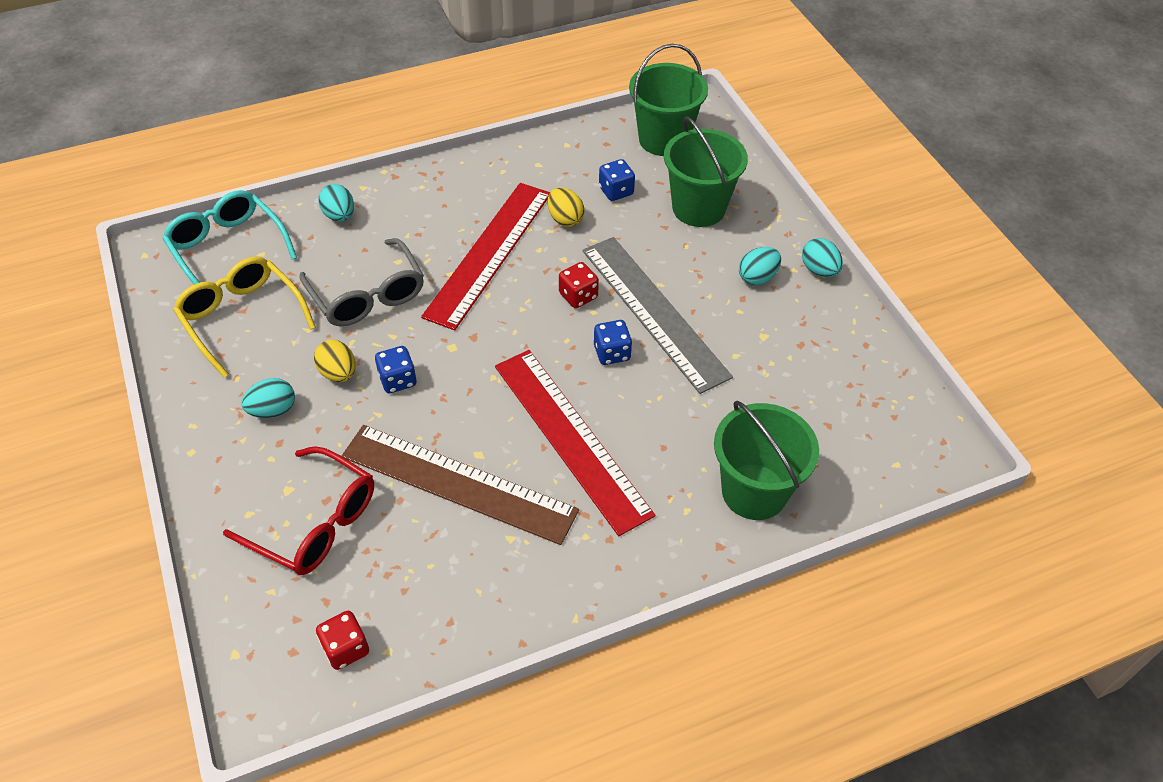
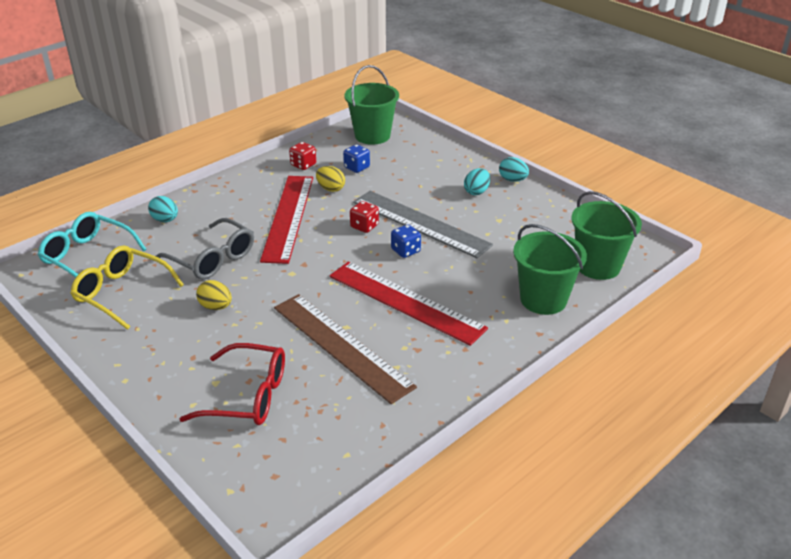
camera: 20 degrees left, 15 degrees down
turquoise egg [241,378,295,418] -> none
red dice [316,611,369,670] -> red dice moved to [289,142,316,170]
brown ruler [342,425,579,545] -> brown ruler turned 45 degrees clockwise [274,294,417,404]
blue dice [375,346,417,393] -> none
green bucket [664,116,748,227] -> green bucket moved to [571,191,642,280]

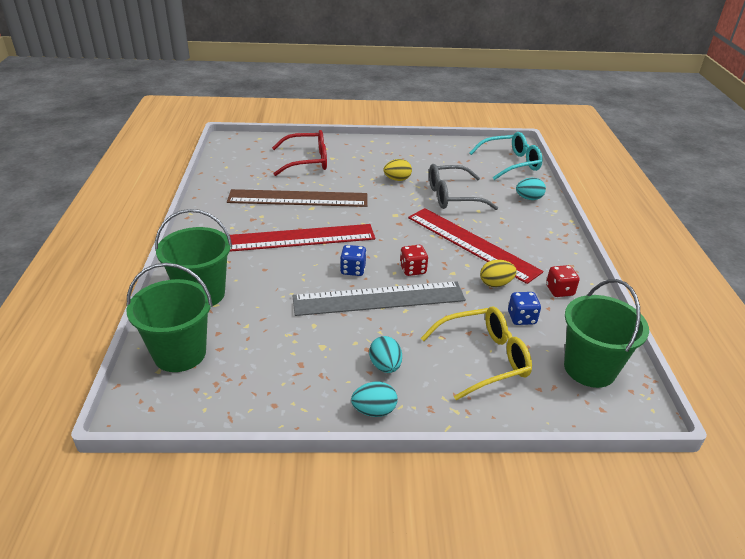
camera: 130 degrees right, 0 degrees up
yellow glasses [71,245,184,330] -> yellow glasses moved to [421,307,532,400]
red glasses [180,343,285,425] -> red glasses turned 150 degrees counterclockwise [272,130,327,176]

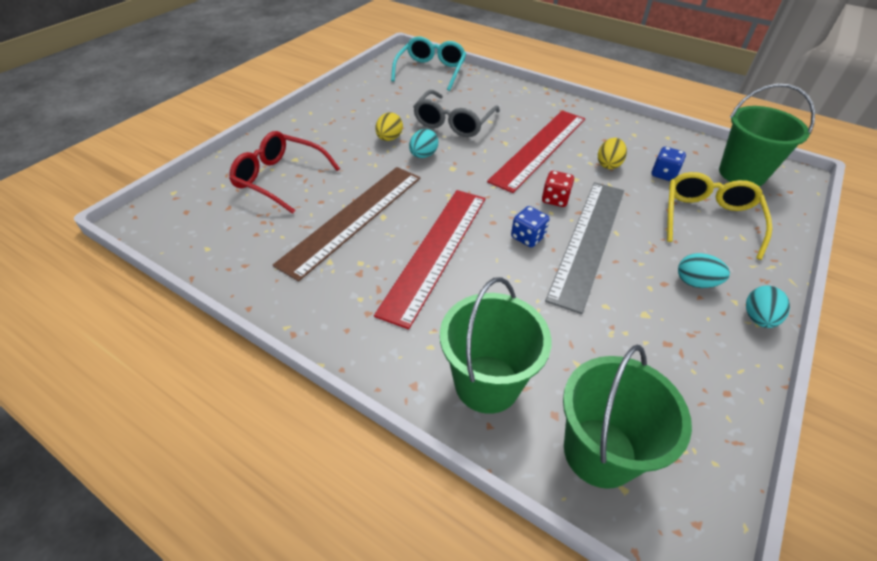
camera: 55 degrees left, 10 degrees up
red glasses [272,130,327,176] -> red glasses turned 90 degrees counterclockwise [229,131,340,214]
red ruler [408,208,543,284] -> red ruler turned 45 degrees counterclockwise [487,111,585,193]
turquoise egg [516,178,546,200] -> turquoise egg moved to [409,129,438,158]
red dice [546,265,580,297] -> none

